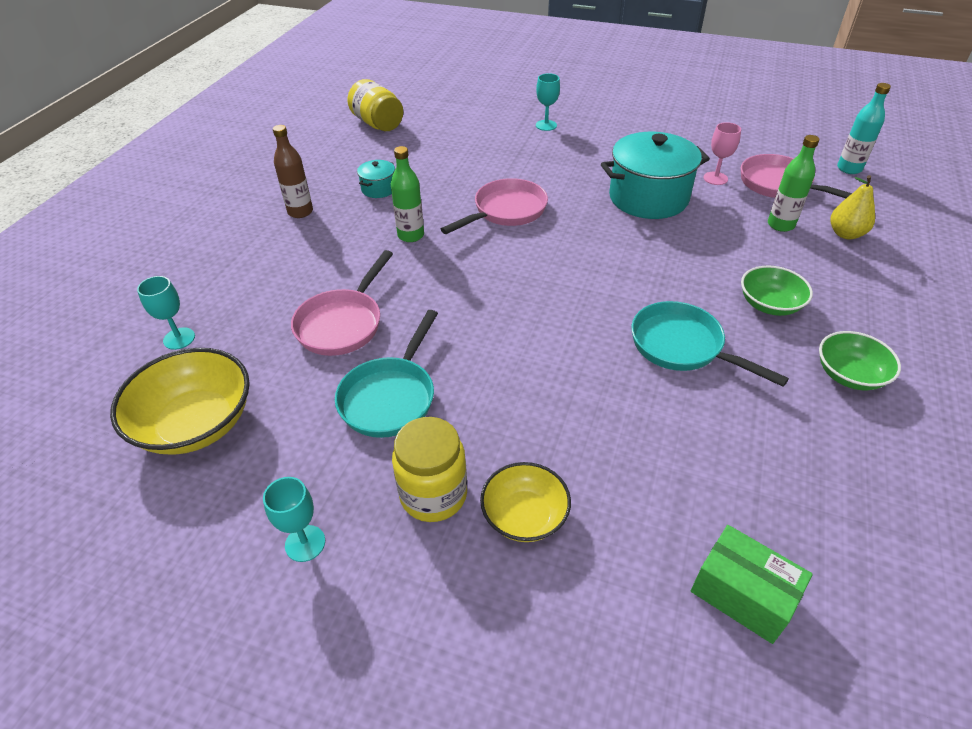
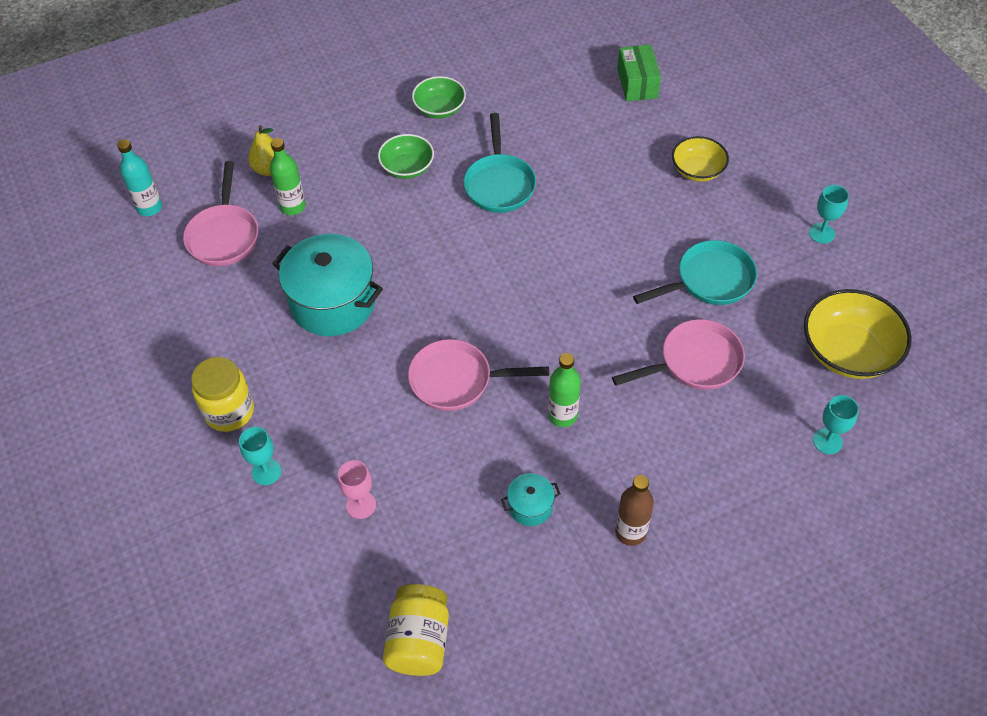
camera: 135 degrees left, 10 degrees up
yellow jar [392,417,467,522] -> yellow jar moved to [191,357,254,432]
pink goblet [703,122,741,185] -> pink goblet moved to [338,460,376,519]

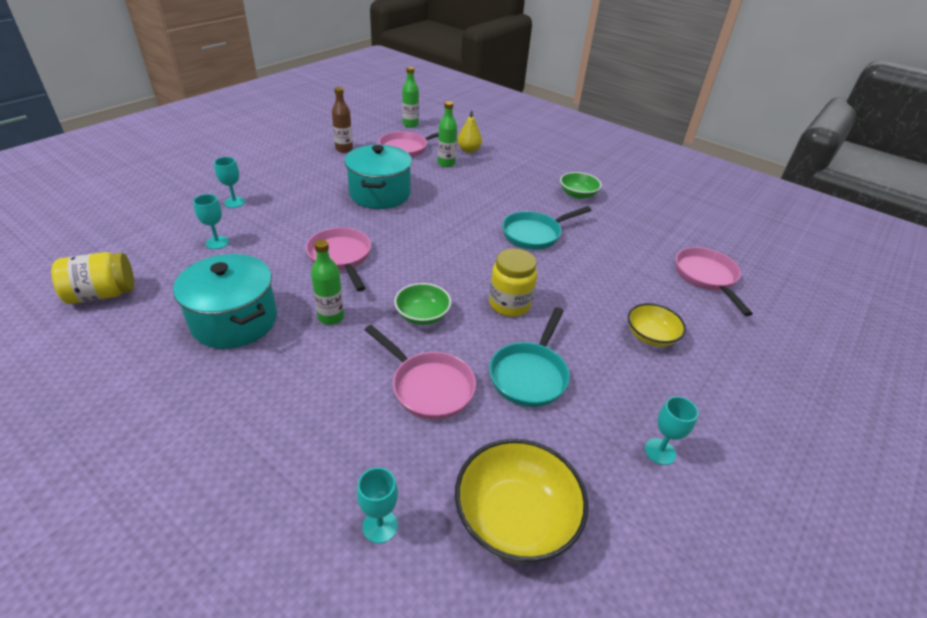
camera: 60 degrees right, 15 degrees down
turquoise bottle [117,139,162,216] -> green bottle [402,67,419,128]
yellow jar [191,357,254,432] -> yellow jar moved to [489,248,537,317]
pink goblet [338,460,376,519] -> turquoise goblet [193,194,229,249]
green bowl [378,134,434,179] -> green bowl moved to [394,283,451,325]
turquoise pot [501,473,561,526] -> turquoise pot [173,254,277,349], size x2.18
brown bottle [615,475,654,546] -> brown bottle moved to [332,87,353,153]
green box [617,45,661,101] -> pink pan [676,247,753,316]
turquoise pan [633,240,757,305] -> turquoise pan turned 75 degrees clockwise [489,307,570,407]

